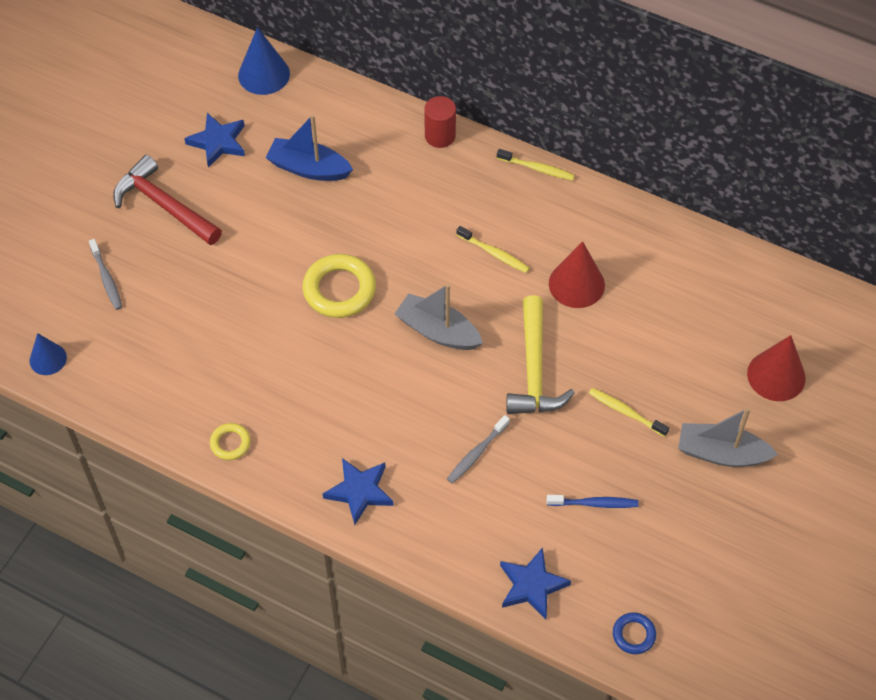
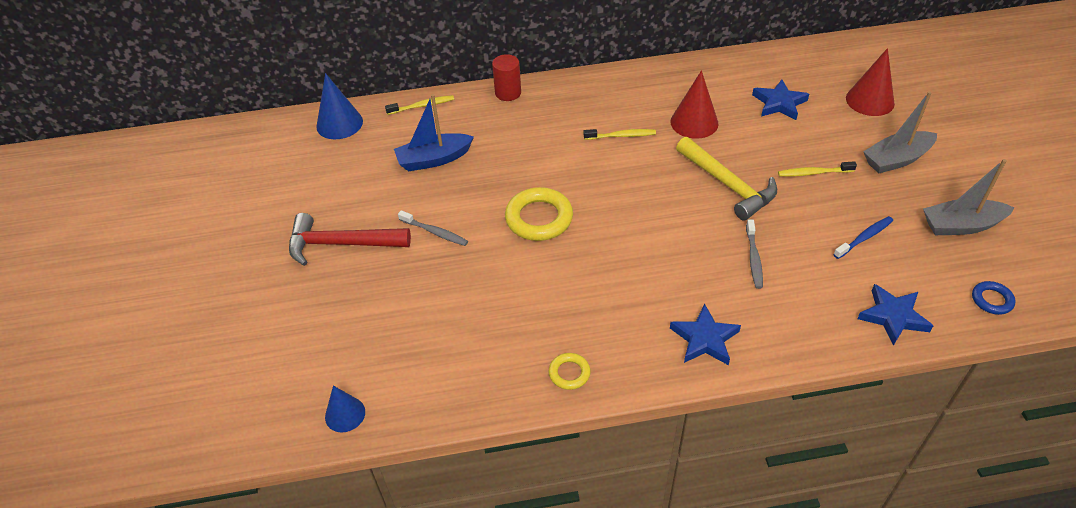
camera: 35 degrees left, 10 degrees down
grey toothbrush [89,239,122,310] -> grey toothbrush moved to [398,210,468,246]
blue star [184,113,245,168] -> blue star moved to [752,80,809,120]
grey boat [394,284,483,350] -> grey boat moved to [923,159,1015,235]
yellow toothbrush [497,149,575,181] -> yellow toothbrush moved to [385,95,454,115]

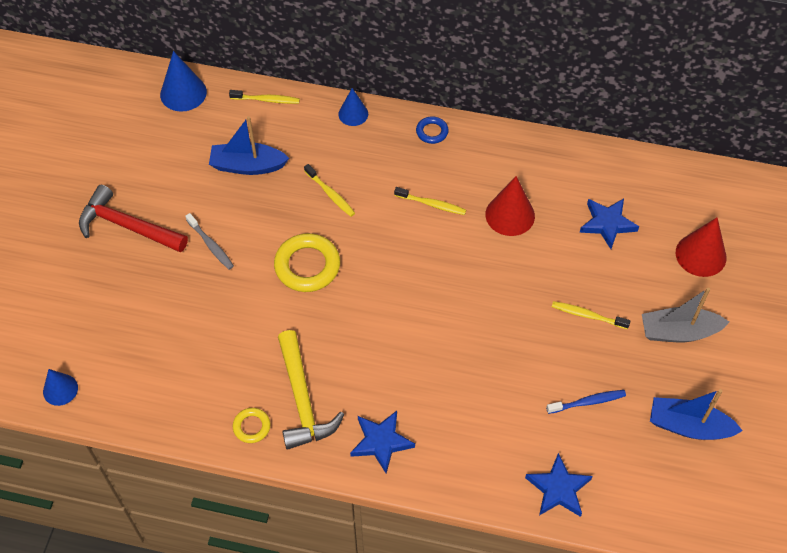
camera: 20 degrees right, 10 degrees up
red cylinder [492,54,521,101] -> blue cone [338,88,368,126]
yellow hammer [676,137,777,220] -> yellow hammer moved to [278,330,344,450]
grey toothbrush [746,220,763,289] -> none
grey boat [923,159,1015,235] -> blue boat [650,389,743,440]
blue ring [972,281,1016,315] -> blue ring moved to [416,116,449,144]
none -> yellow toothbrush [304,164,355,217]

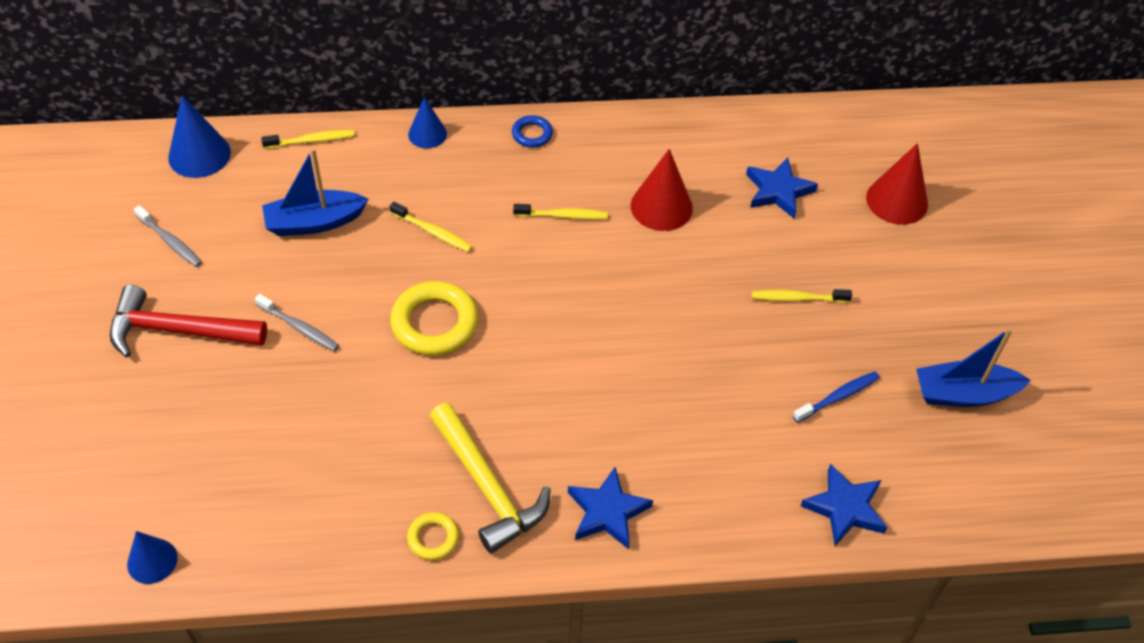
camera: 20 degrees left, 5 degrees down
grey boat [642,288,729,342] -> none
none -> grey toothbrush [134,205,202,267]

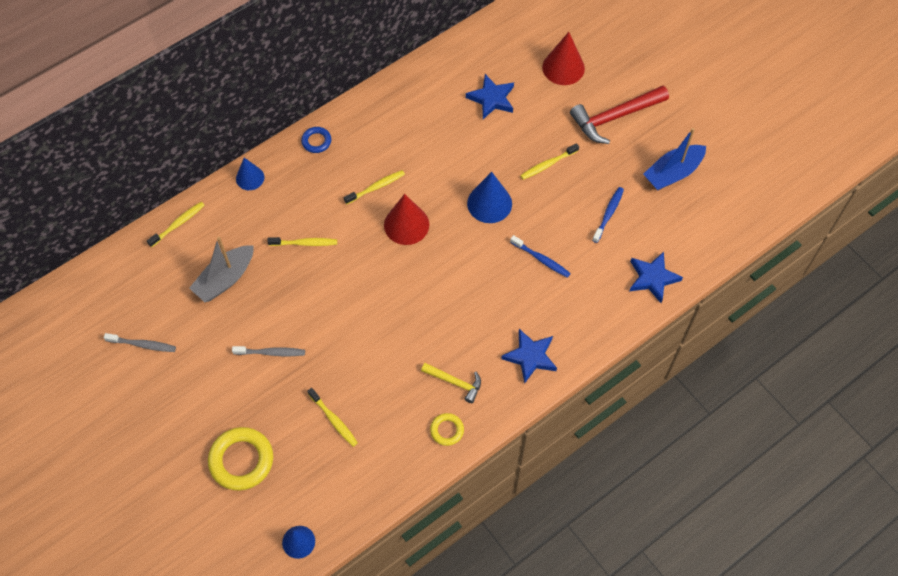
camera: 30 degrees left, 10 degrees up
red hammer [110,285,267,357] -> red hammer moved to [570,85,669,144]
blue cone [168,95,231,178] -> blue cone moved to [467,172,512,223]
blue boat [262,148,369,236] -> grey boat [189,237,254,302]
yellow ring [390,281,478,356] -> yellow ring moved to [208,427,273,490]
yellow hammer [429,403,551,553] -> yellow hammer [421,363,481,403], size x0.56
red cone [631,149,693,231] -> red cone moved to [384,194,429,245]
none -> yellow toothbrush [307,388,358,447]
none -> blue toothbrush [510,235,571,278]

